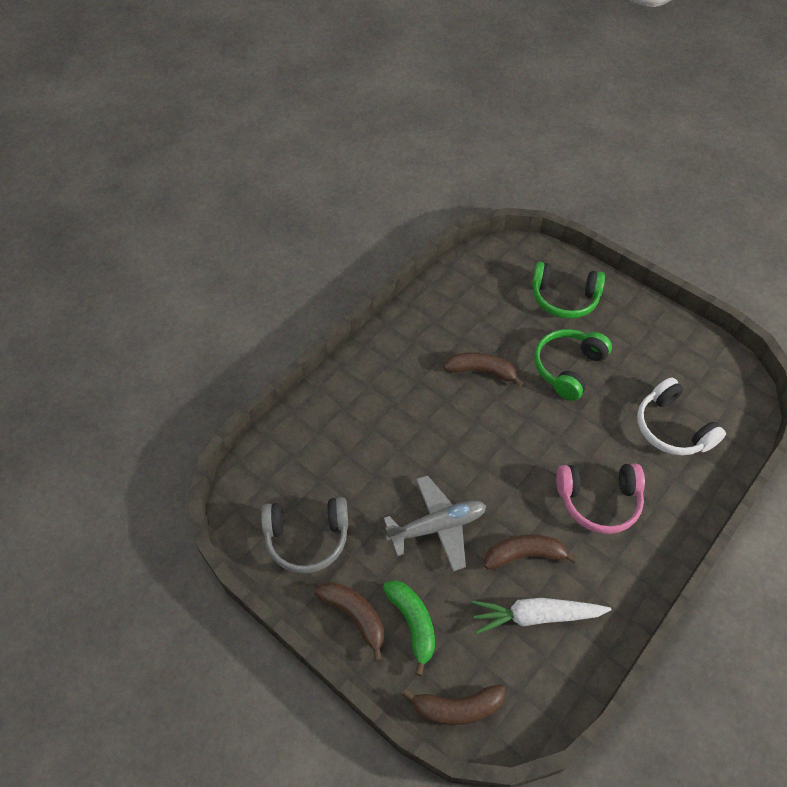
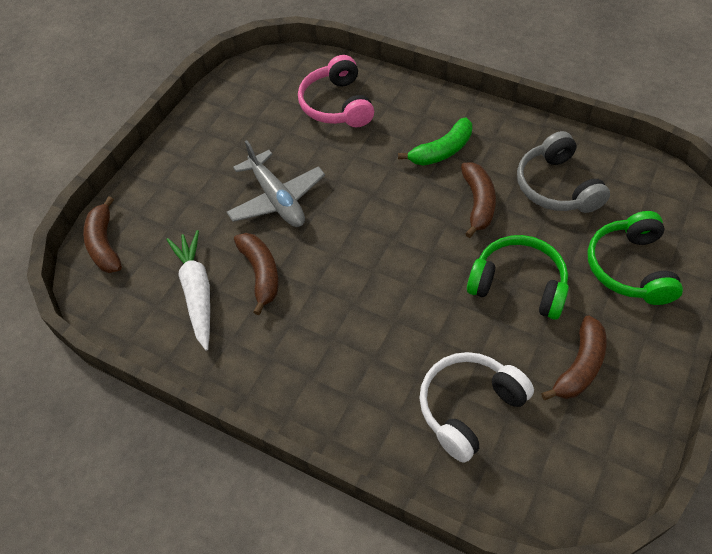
camera: 80 degrees right, 0 degrees up
grey headphones [261,497,349,573] -> grey headphones moved to [517,131,610,213]
brown banana [314,582,384,662] -> brown banana moved to [541,315,606,400]
green banana [383,580,435,676] -> green banana moved to [398,118,472,166]
pink headphones [556,463,645,534] -> pink headphones moved to [298,55,374,127]

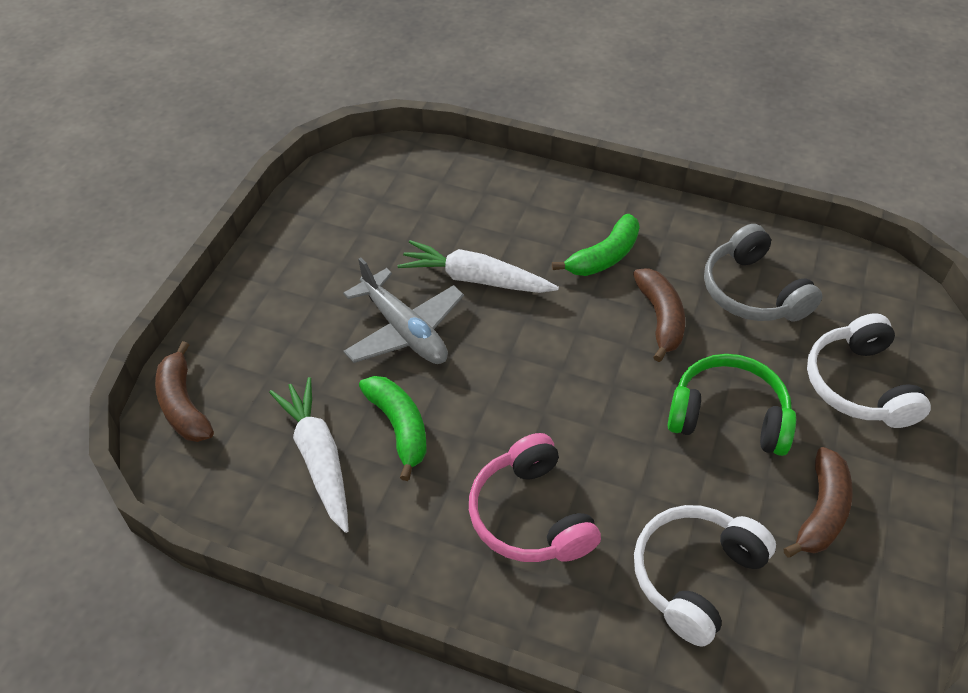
camera: 10 degrees left, 5 degrees down
brown banana [234,233,278,315] -> green banana [359,376,427,481]
pink headphones [298,55,374,127] -> pink headphones moved to [469,433,601,562]
green headphones [587,211,683,305] -> white headphones [807,313,931,428]
none -> white carrot [398,240,559,293]

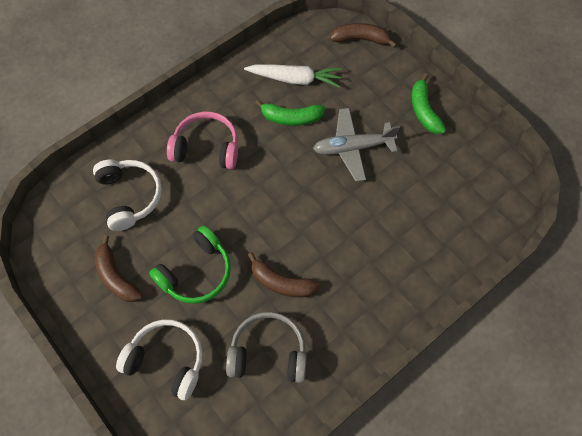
camera: 120 degrees right, 15 degrees up
white carrot [398,240,559,293] -> none
green banana [552,214,640,276] -> green banana moved to [412,73,446,134]

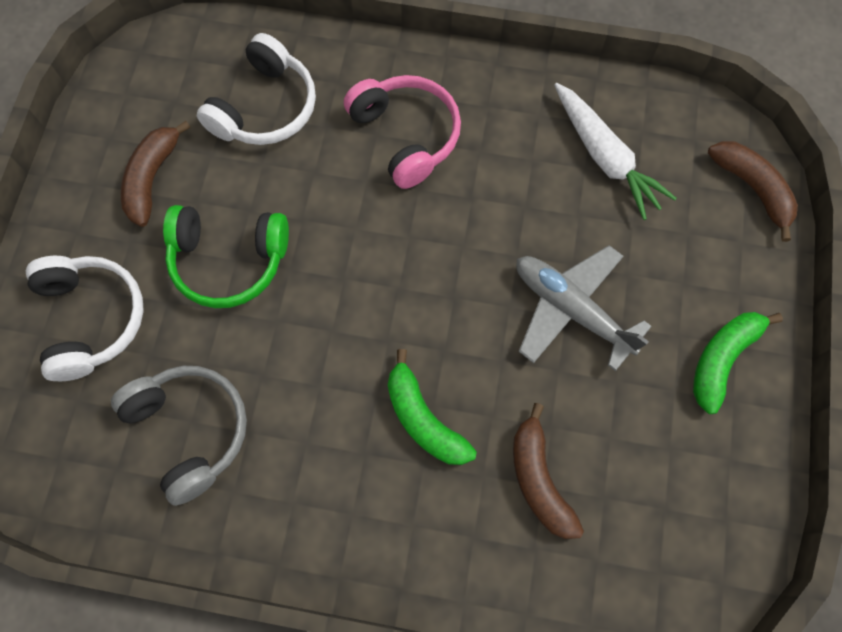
camera: 50 degrees right, 5 degrees up
brown banana [248,252,320,297] -> brown banana moved to [513,403,584,539]
green banana [255,100,325,126] -> green banana moved to [388,349,477,465]

